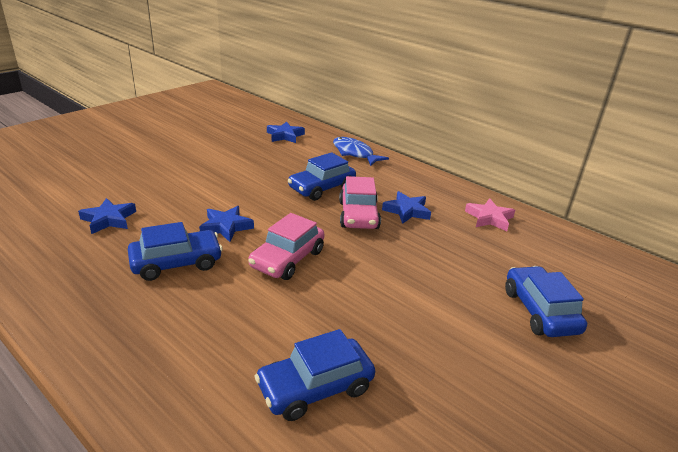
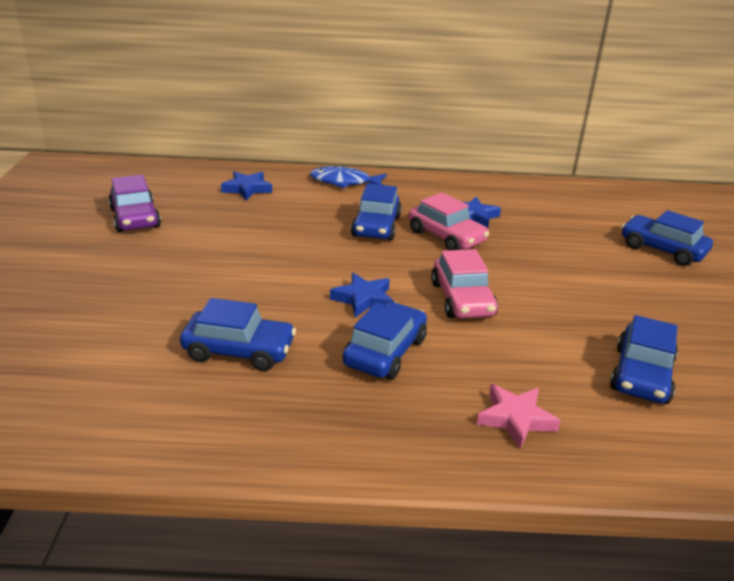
camera: 40 degrees left, 0 degrees up
blue star [78,198,136,234] -> blue car [180,298,296,371]
pink star [465,198,515,231] -> pink star moved to [477,384,561,449]
none -> purple car [108,175,161,233]

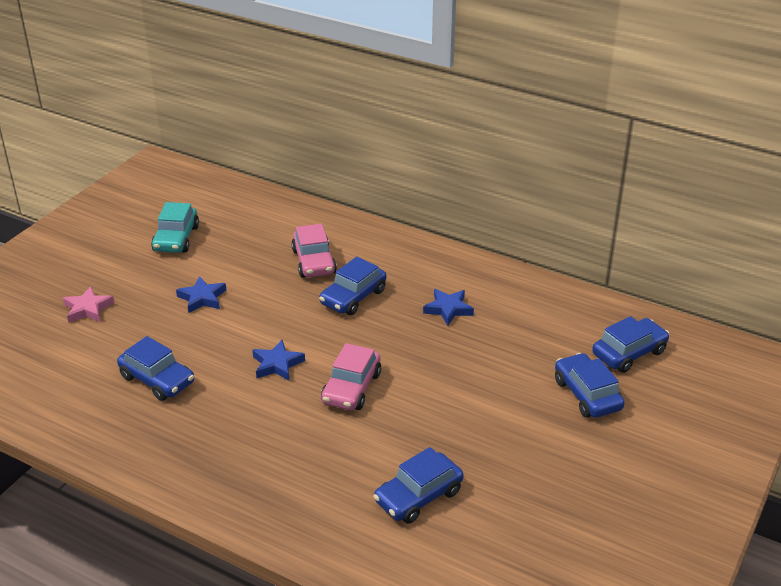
camera: 30 degrees right, 5 degrees up
purple car [108,175,161,233] -> turquoise car [151,202,199,253]
blue star [221,171,272,200] -> blue star moved to [176,276,227,313]
blue fish [310,166,387,188] -> none
blue car [343,302,427,380] -> blue car moved to [592,316,669,373]
pink car [409,193,489,250] -> pink car moved to [291,224,337,278]
pink star [477,384,561,449] -> pink star moved to [63,286,114,323]

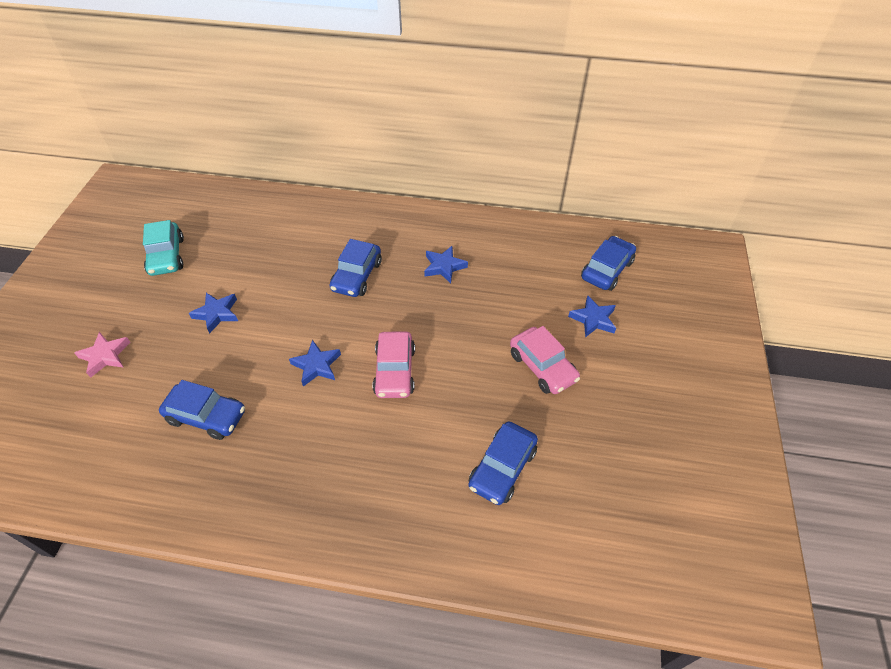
camera: 20 degrees left, 15 degrees up
pink car [291,224,337,278] -> pink car moved to [510,326,580,394]
blue car [555,353,625,418] -> blue star [568,295,616,337]

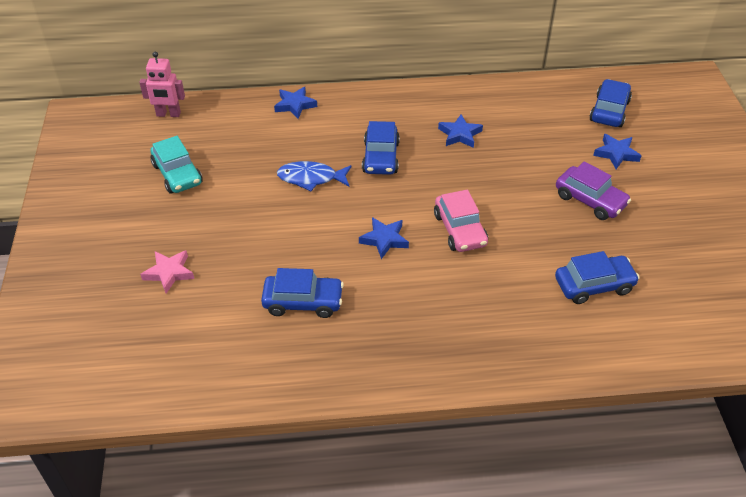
camera: 15 degrees left, 5 degrees down
blue star [189,293,238,333] -> blue star moved to [274,87,317,119]
blue car [468,421,538,505] -> blue car turned 120 degrees counterclockwise [555,251,640,304]
pink car [510,326,580,394] -> purple car [556,161,631,220]
none -> pink robot [139,52,185,117]
none -> blue fish [277,161,352,191]

